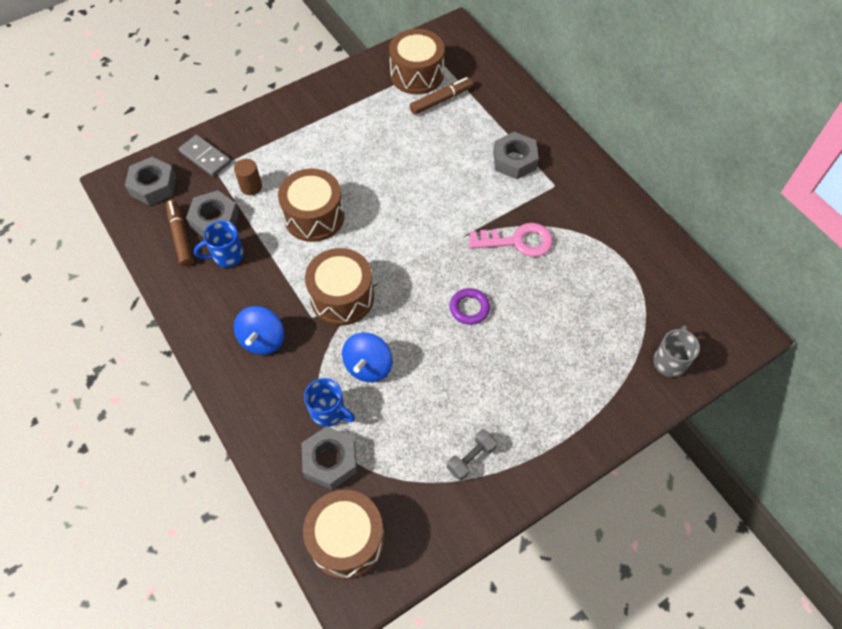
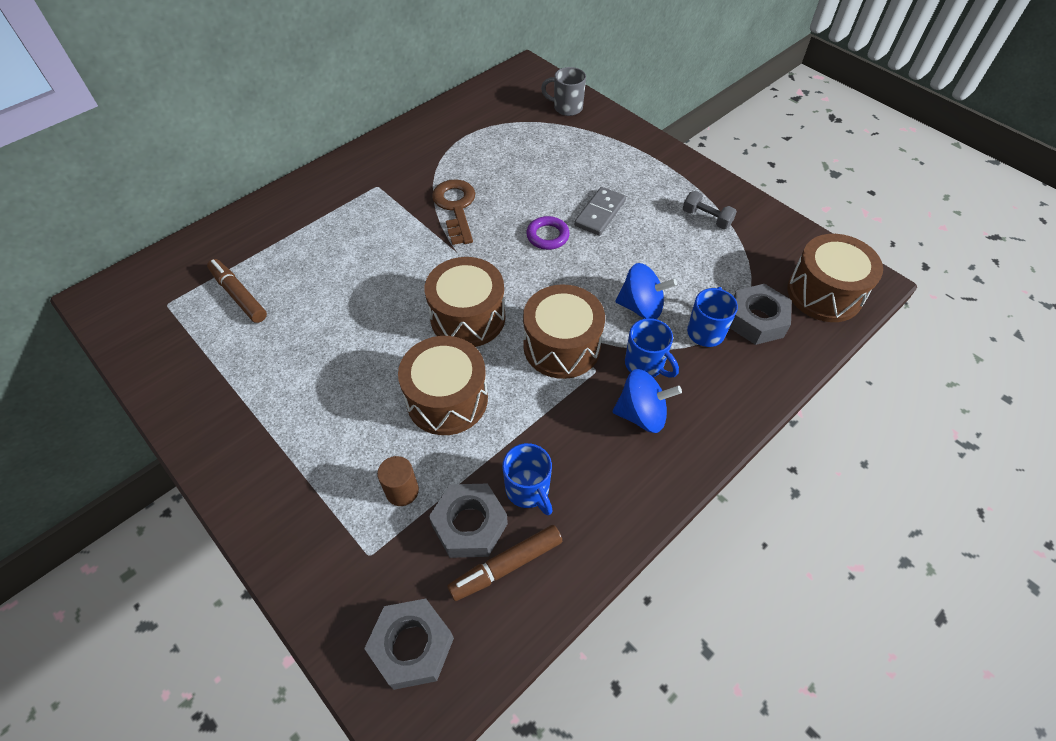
camera: 100 degrees left, 5 degrees down
grey domino [179,135,231,177] -> grey domino moved to [574,187,626,236]
brown drum [389,29,445,95] -> brown drum moved to [425,257,505,347]
pink key [469,223,553,257] -> brown key [432,179,475,245]
grey nut [493,132,539,179] -> none
none -> blue mug [625,318,679,378]

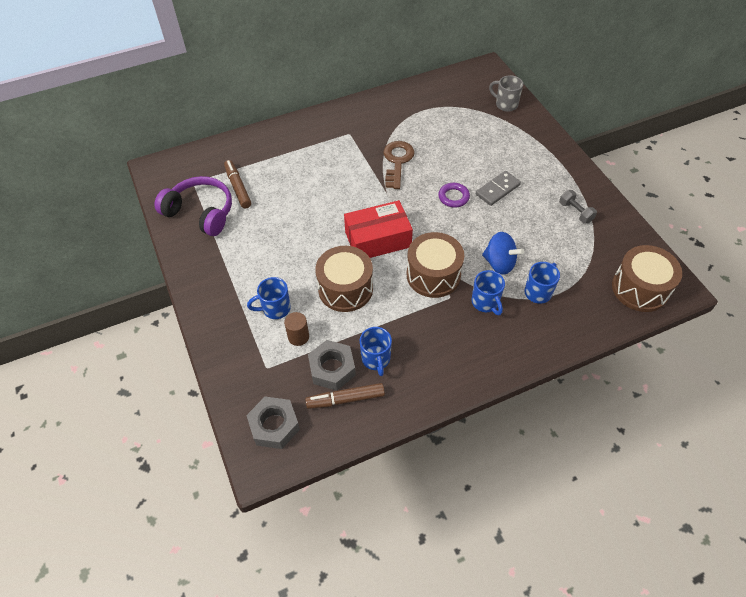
camera: 20 degrees right, 0 degrees up
brown drum [425,257,505,347] -> red box [344,200,413,258]
blue spinning top [613,369,682,433] -> none
grey nut [730,284,792,345] -> none
none -> purple headphones [154,176,232,236]
none -> blue mug [247,277,291,319]

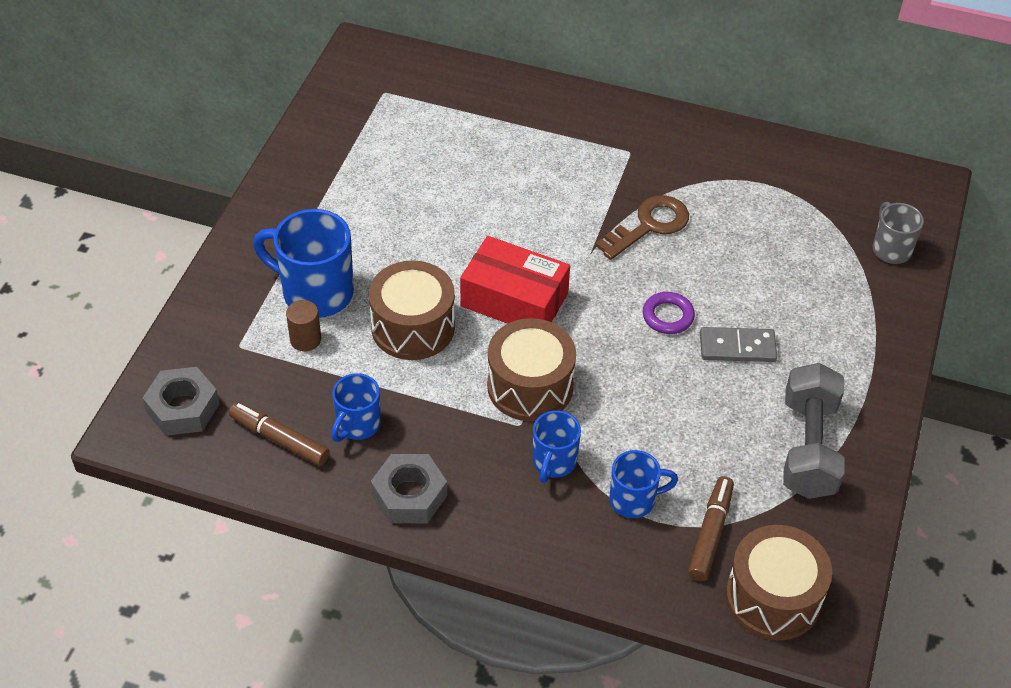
camera: 40 degrees right, 5 degrees down
purple headphones [154,176,232,236] -> none
brown marker [224,160,251,209] -> brown marker moved to [688,476,734,581]
blue mug [247,277,291,319] -> blue mug [253,209,354,318], size x1.71
grey nut [308,340,356,391] -> grey nut moved to [371,454,447,523]
blue spinning top [482,232,524,274] -> none
grey dumbbell [559,190,597,223] -> grey dumbbell [783,363,845,499], size x2.02

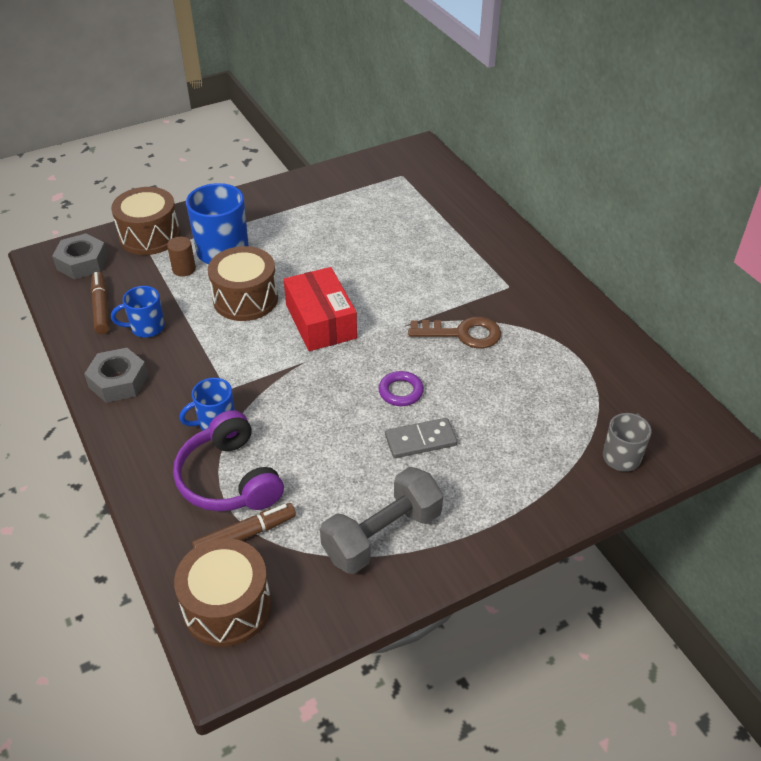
camera: 45 degrees right, 5 degrees down
brown drum [487,318,576,421] -> brown drum moved to [111,187,180,255]
blue mug [609,450,678,518] -> purple headphones [173,410,284,511]
grey domino [700,327,777,362] -> grey domino turned 60 degrees counterclockwise [385,418,457,458]

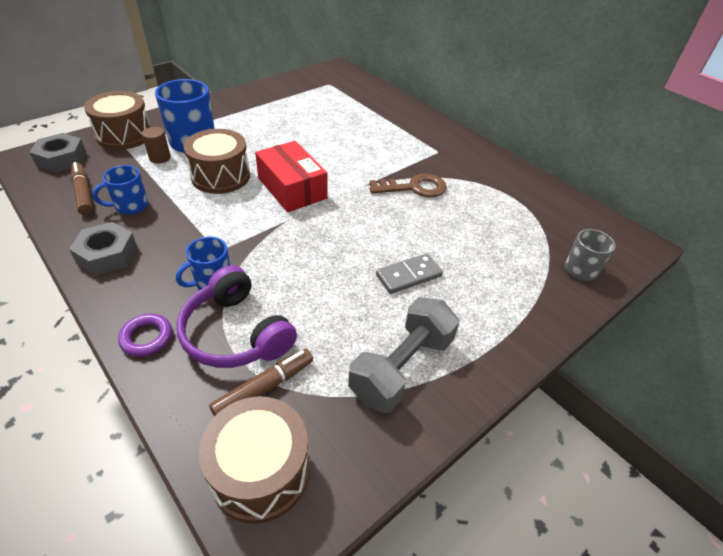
camera: 15 degrees left, 0 degrees up
purple ring [378,371,424,406] -> purple ring moved to [118,314,172,357]

